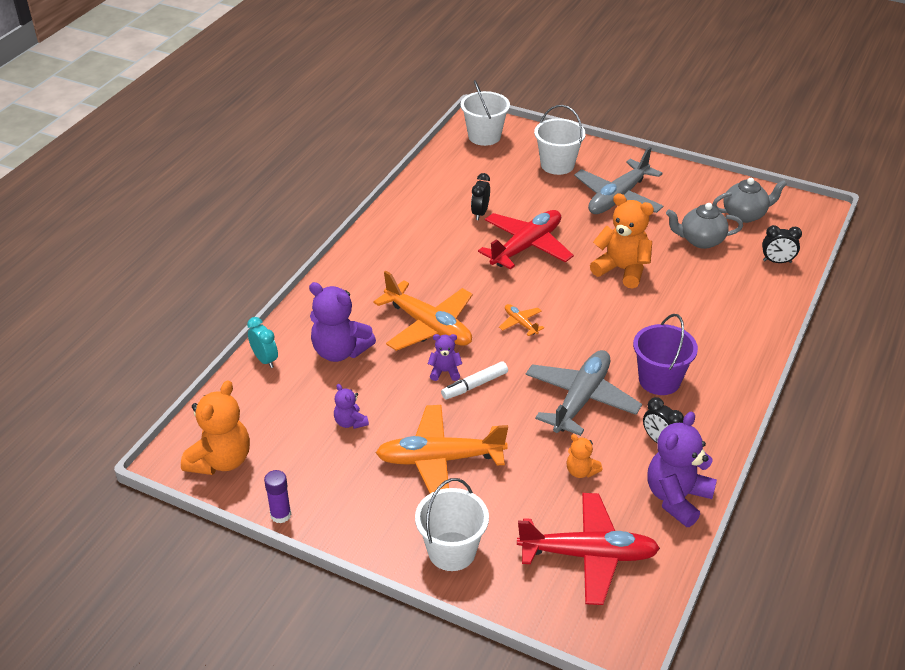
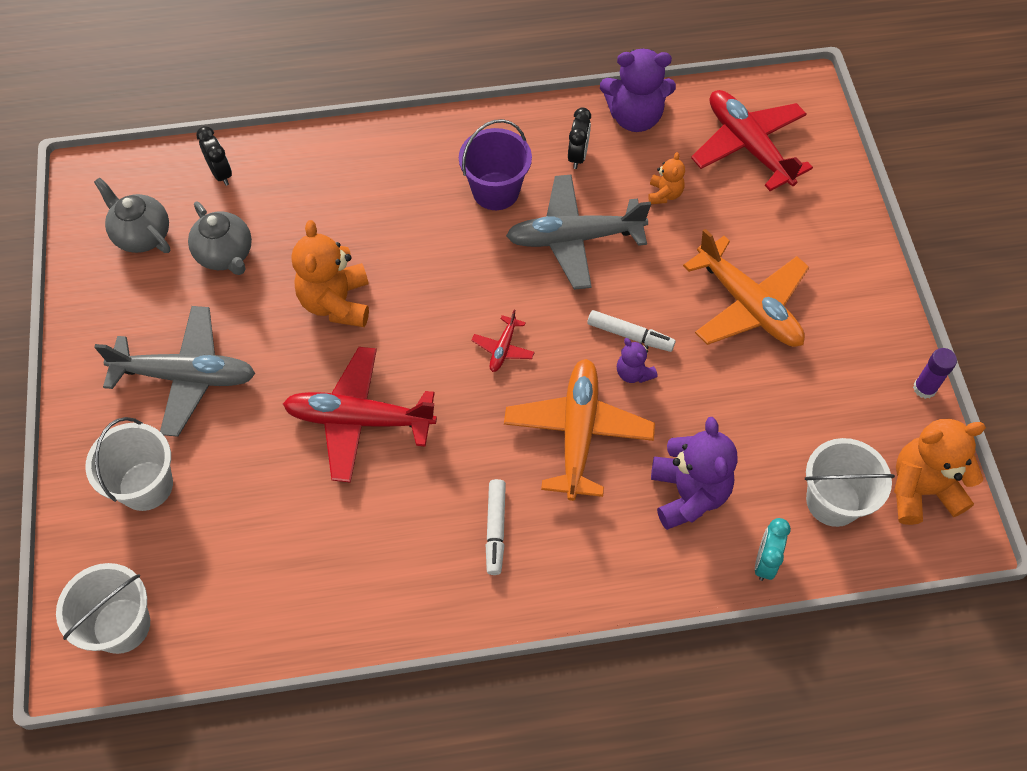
camera: 125 degrees left, 20 degrees up
purple teddy bear [334,384,369,429] -> none
white bucket [415,478,489,571] -> white bucket moved to [805,438,895,527]
black clock [471,173,490,220] -> none
orange plane [499,304,544,336] -> red plane [471,310,535,372]
none -> white marker [486,479,506,575]

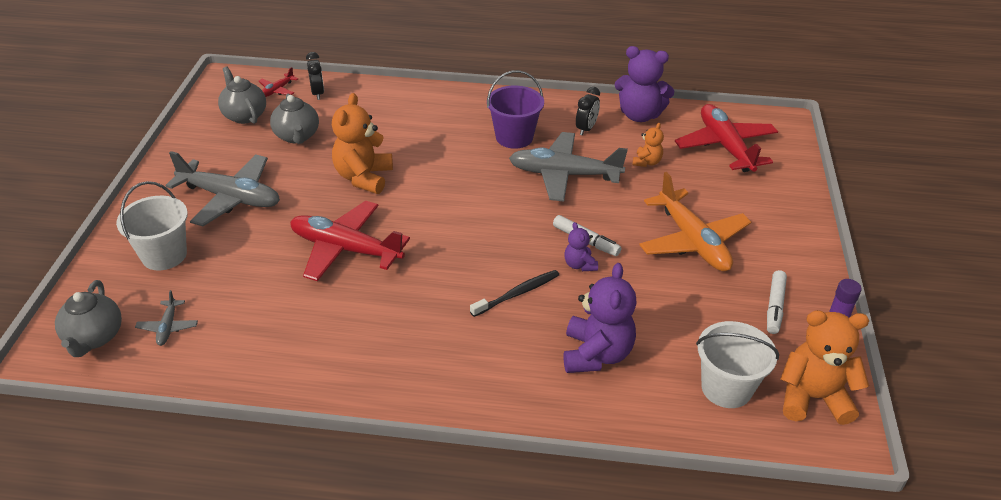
camera: 15 degrees right, 20 degrees down
white bucket [56,563,150,654] -> grey teapot [55,280,122,357]
red plane [471,310,535,372] -> red plane moved to [259,67,298,97]
white marker [486,479,506,575] -> white marker moved to [767,270,787,334]
orange plane [504,359,655,501] -> black toothbrush [470,270,559,317]
turquoise clock [755,518,791,581] -> none
none -> grey plane [135,290,198,346]

